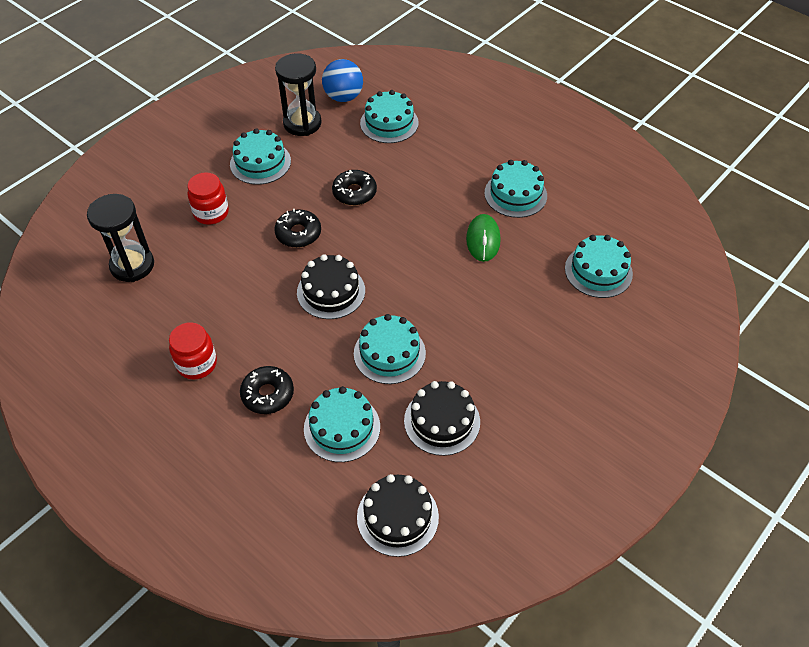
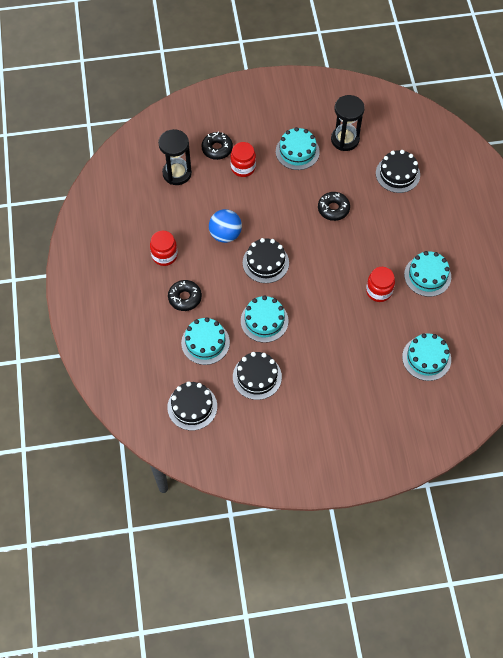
camera: 40 degrees right, 10 degrees up
black donut [274,209,321,248] -> black donut moved to [201,132,233,160]
blue ball [322,59,363,102] -> blue ball moved to [209,209,242,243]
turquoise cake [360,90,419,143] -> black cake [376,150,420,193]
green mouse [466,214,501,262] -> red jar [366,267,395,302]

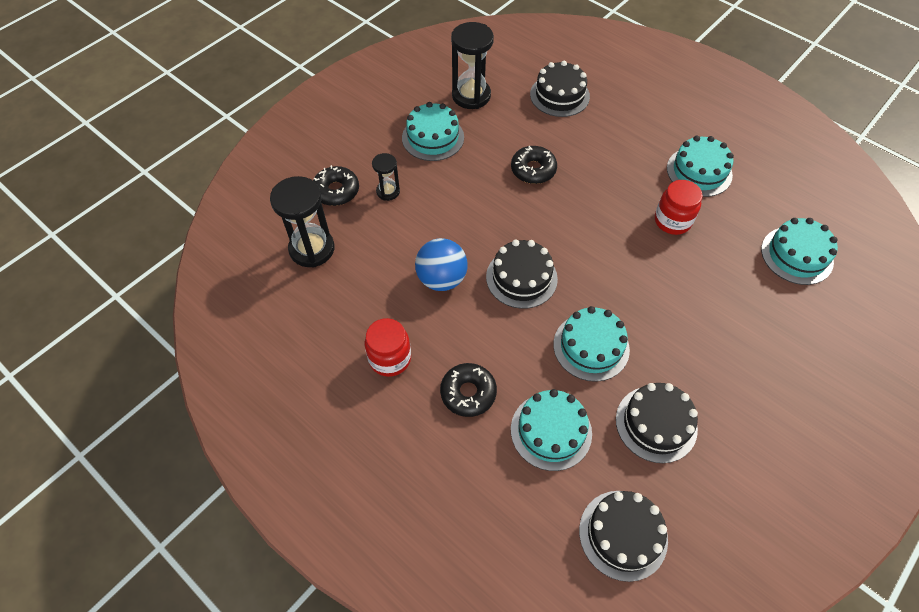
camera: 40 degrees left, 5 degrees down
red jar [230,142,256,177] -> black hourglass [372,153,400,201]

